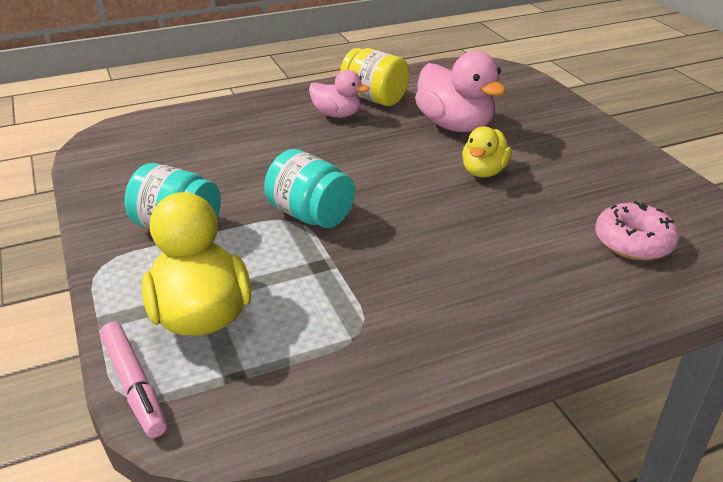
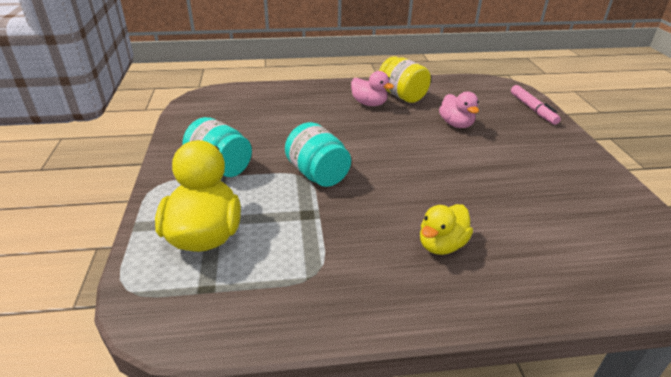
camera: 15 degrees right, 0 degrees up
pink marker [100,322,167,438] -> pink marker moved to [511,85,561,125]
pink duck [415,51,506,132] -> pink duck [439,91,479,128], size x0.60
yellow duck [462,127,512,177] -> yellow duck moved to [420,204,473,255]
pink donut [595,201,679,260] -> none

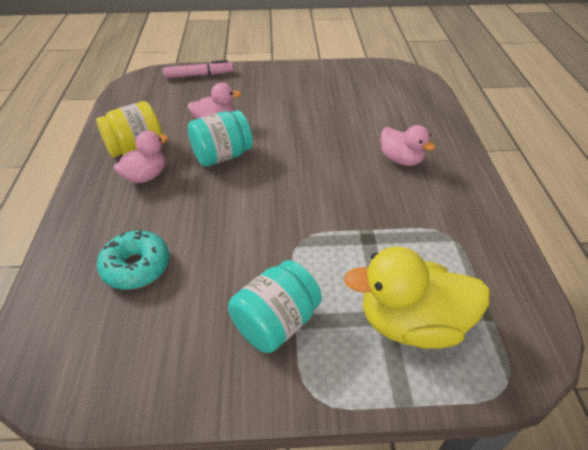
camera: 85 degrees left, 10 degrees up
turquoise jar [285,122,351,187] -> turquoise jar moved to [187,110,253,167]
yellow duck [420,204,473,255] -> pink duck [381,125,436,166]
none -> turquoise donut [97,230,169,290]

